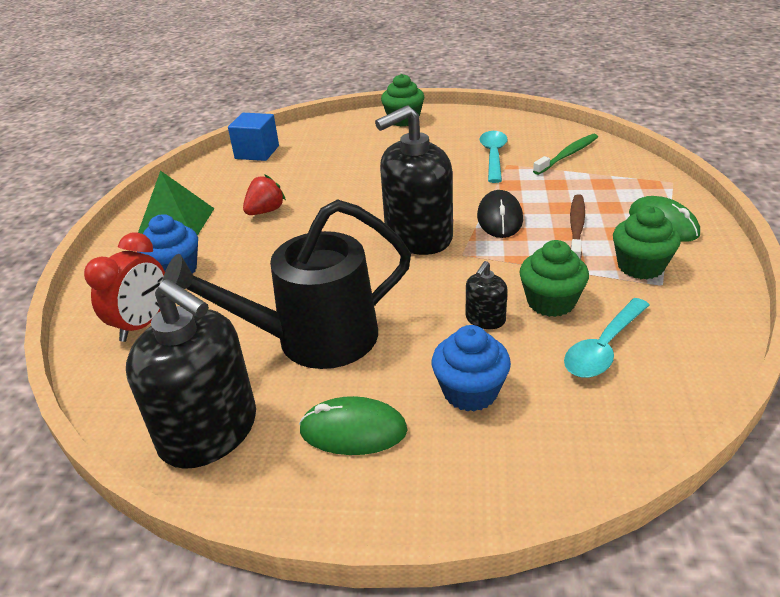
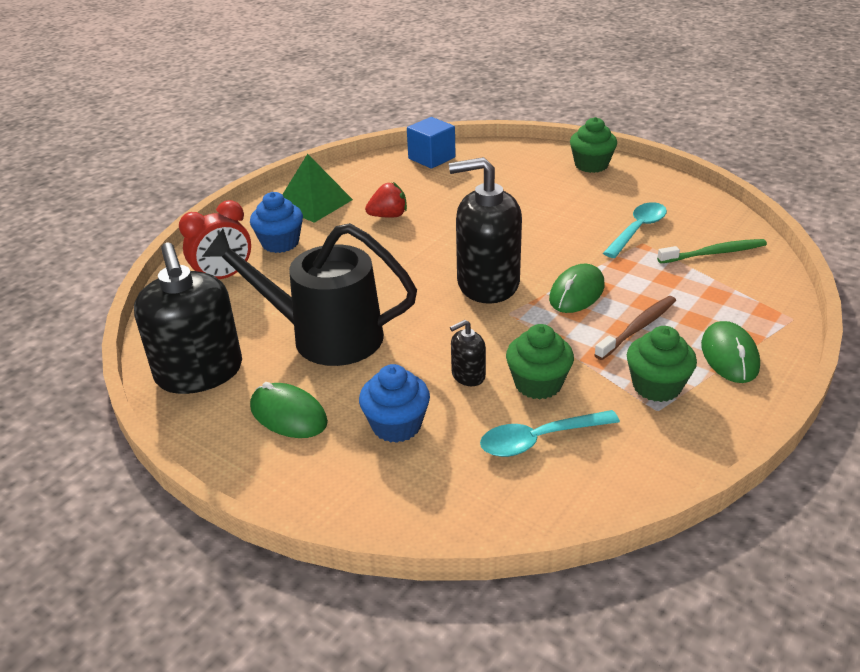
camera: 30 degrees right, 0 degrees up
black mouse [477,190,523,238] -> green mouse [549,264,604,313]

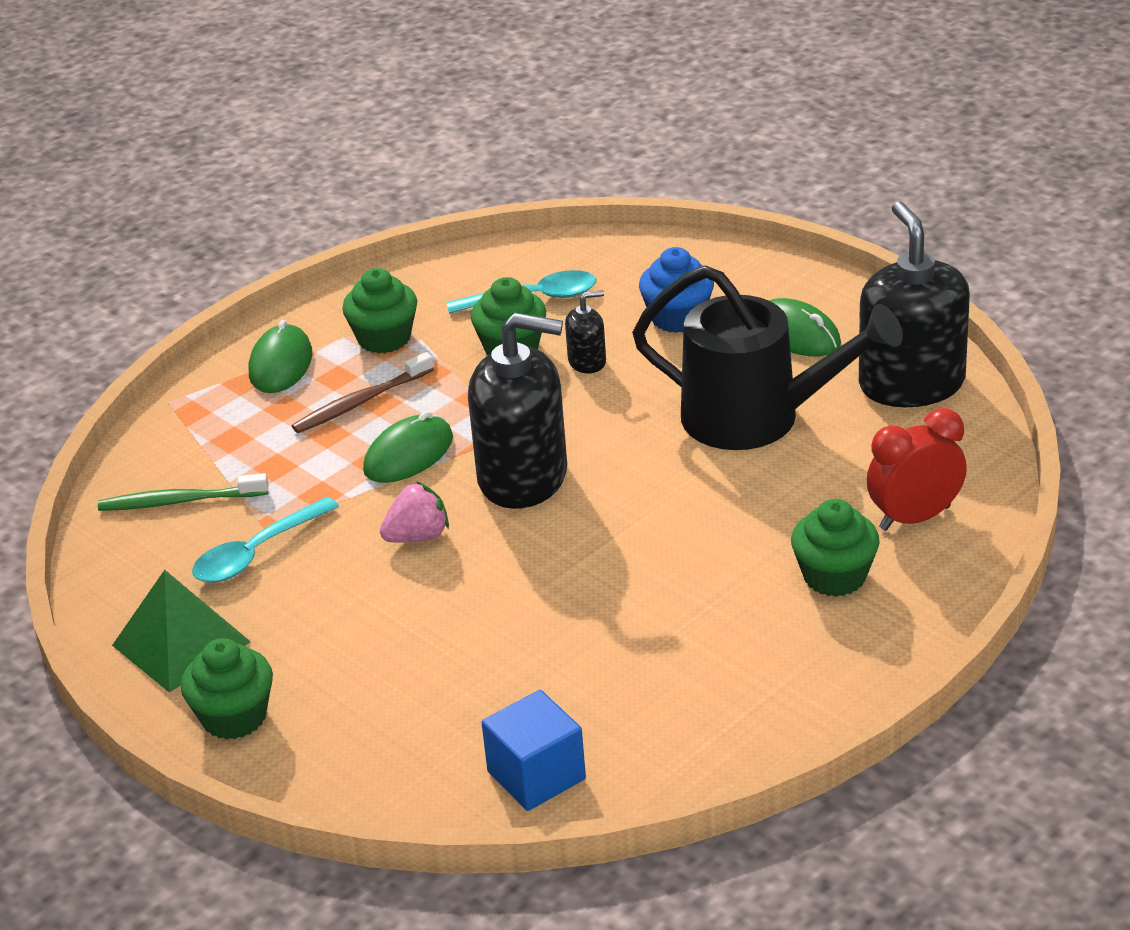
camera: 170 degrees left, 0 degrees up
blue cupcake [250,192,303,253] -> green cupcake [791,499,880,597]
green pyramid [282,154,353,223] -> green pyramid moved to [112,570,251,692]
red strawberry [365,182,407,218] -> none
none -> pink strawberry [380,481,449,543]

